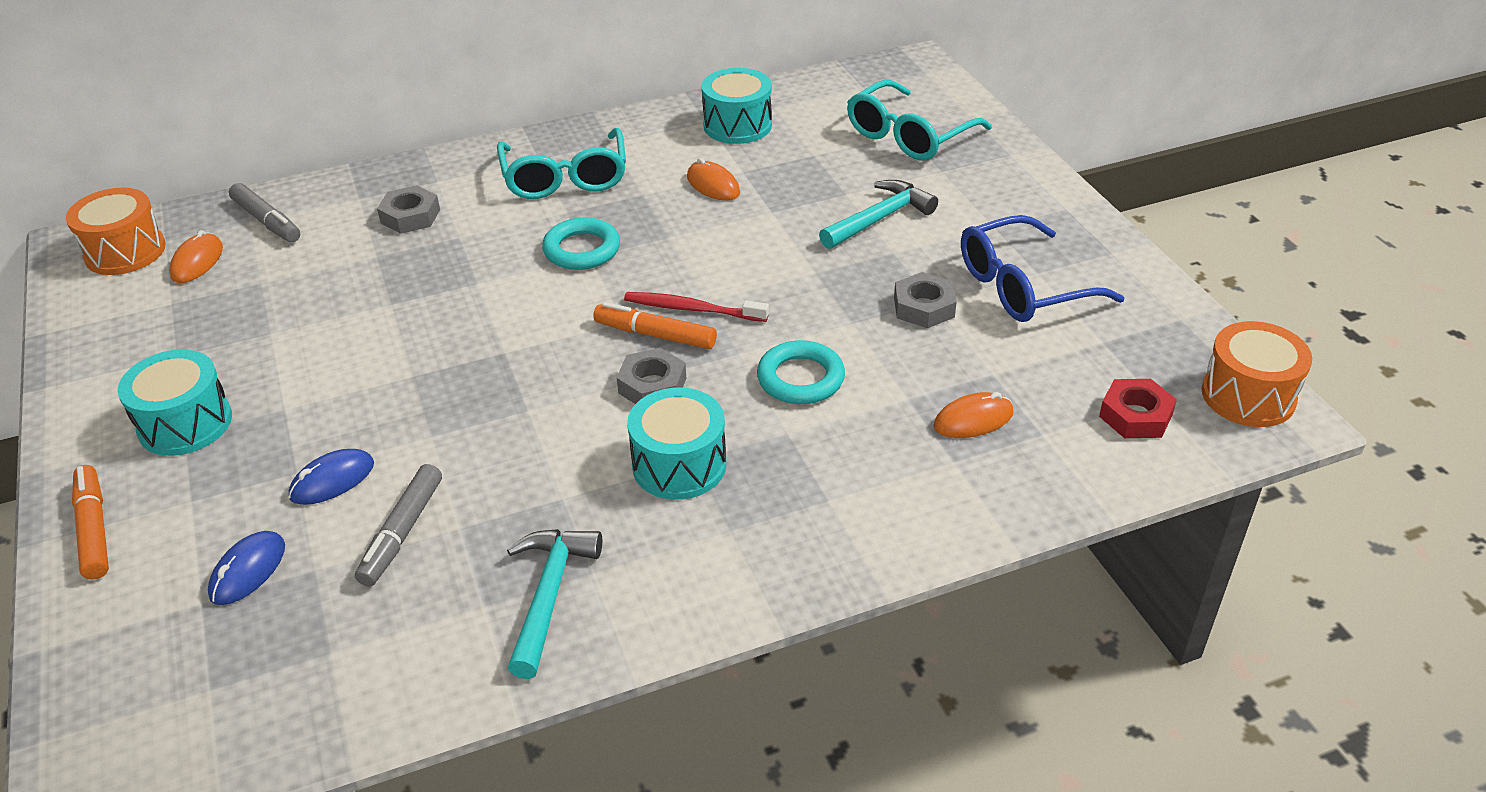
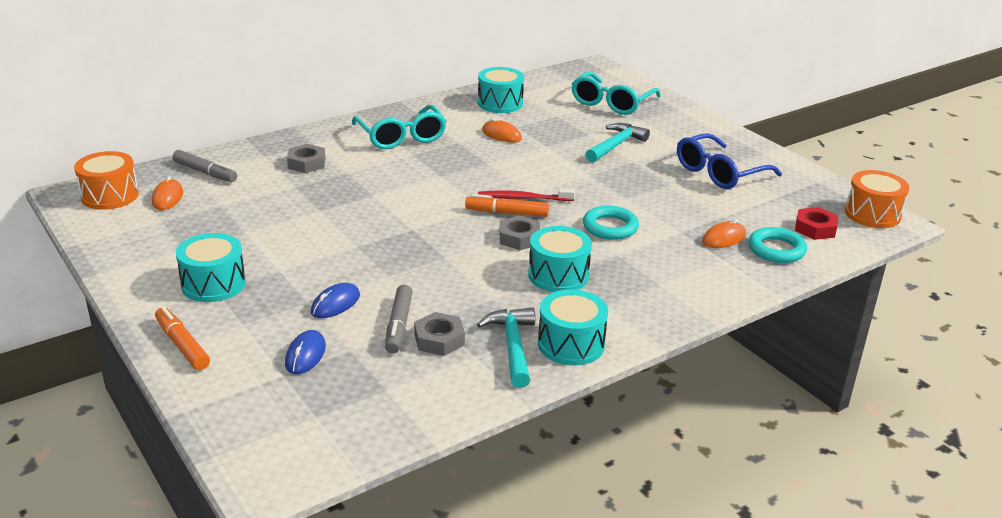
camera: 15 degrees left, 10 degrees down
turquoise ring [542,217,620,270] -> turquoise ring moved to [748,227,807,263]
grey nut [894,272,957,328] -> grey nut moved to [414,312,465,356]
none -> turquoise drum [538,289,608,366]

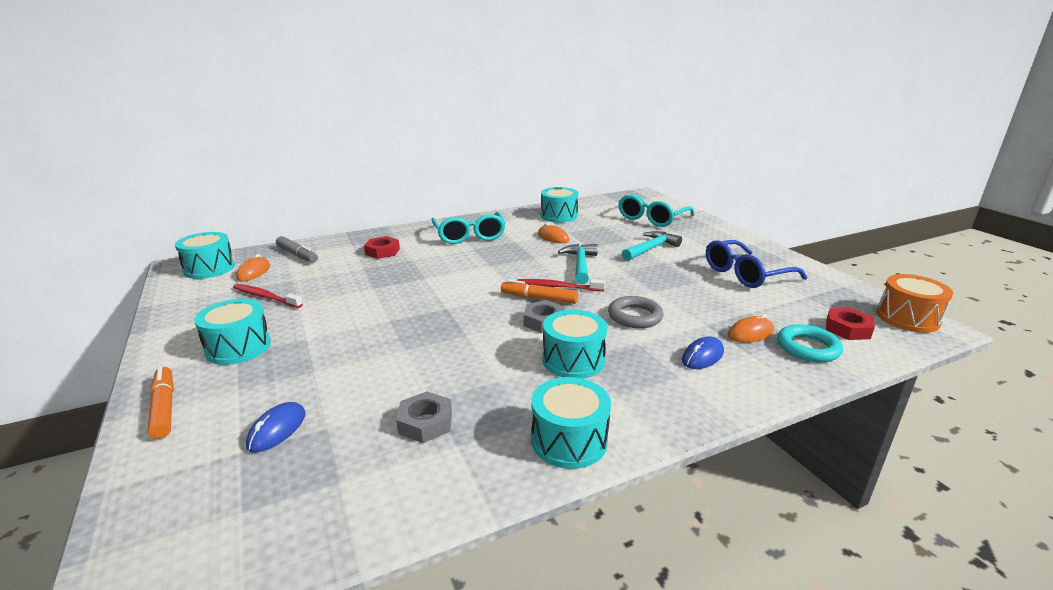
camera: 10 degrees right, 5 degrees down
orange drum [74,151,139,210] -> turquoise drum [175,232,235,279]
grey nut [287,144,325,173] -> red nut [364,236,400,259]
blue mouse [311,283,360,318] -> blue mouse moved to [682,336,724,369]
grey marker [385,285,413,354] -> none
turquoise hammer [477,307,535,388] -> turquoise hammer moved to [558,244,598,284]
turquoise ring [583,205,639,240] -> grey ring [608,296,664,328]
none -> red toothbrush [233,284,303,308]

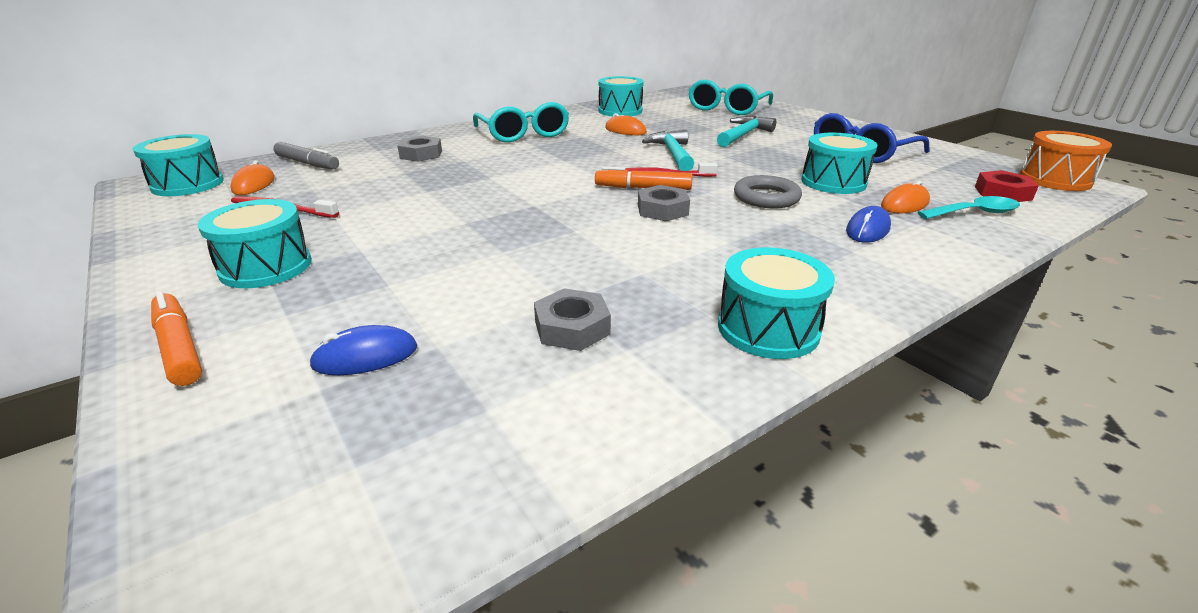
camera: 10 degrees left, 5 degrees up
blue mouse [246,402,306,453] -> blue mouse turned 60 degrees clockwise [309,325,417,375]
red nut [364,236,400,259] -> grey nut [397,136,442,162]
turquoise drum [542,310,607,379] -> turquoise drum moved to [801,133,877,194]
turquoise ring [777,324,843,363] -> turquoise spoon [918,196,1020,219]

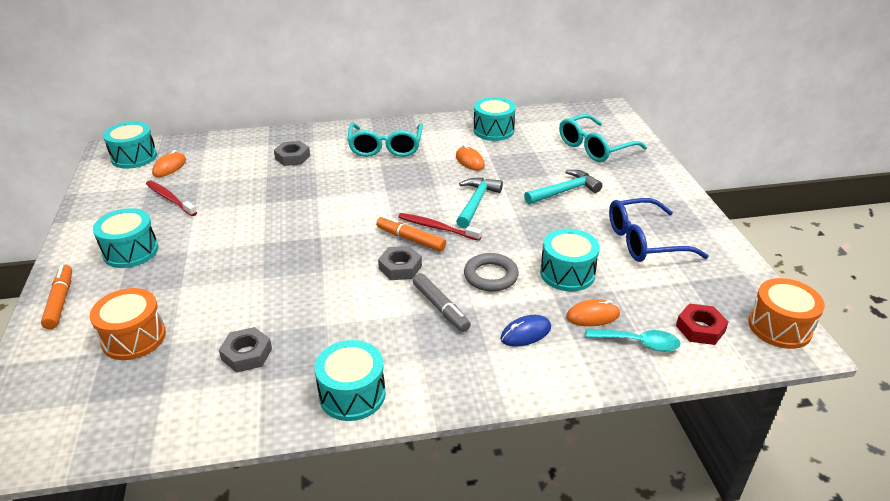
camera: 25 degrees right, 5 degrees up
grey marker [273,142,339,170] -> grey marker moved to [413,273,471,332]
blue mouse [309,325,417,375] -> orange drum [90,288,166,360]

